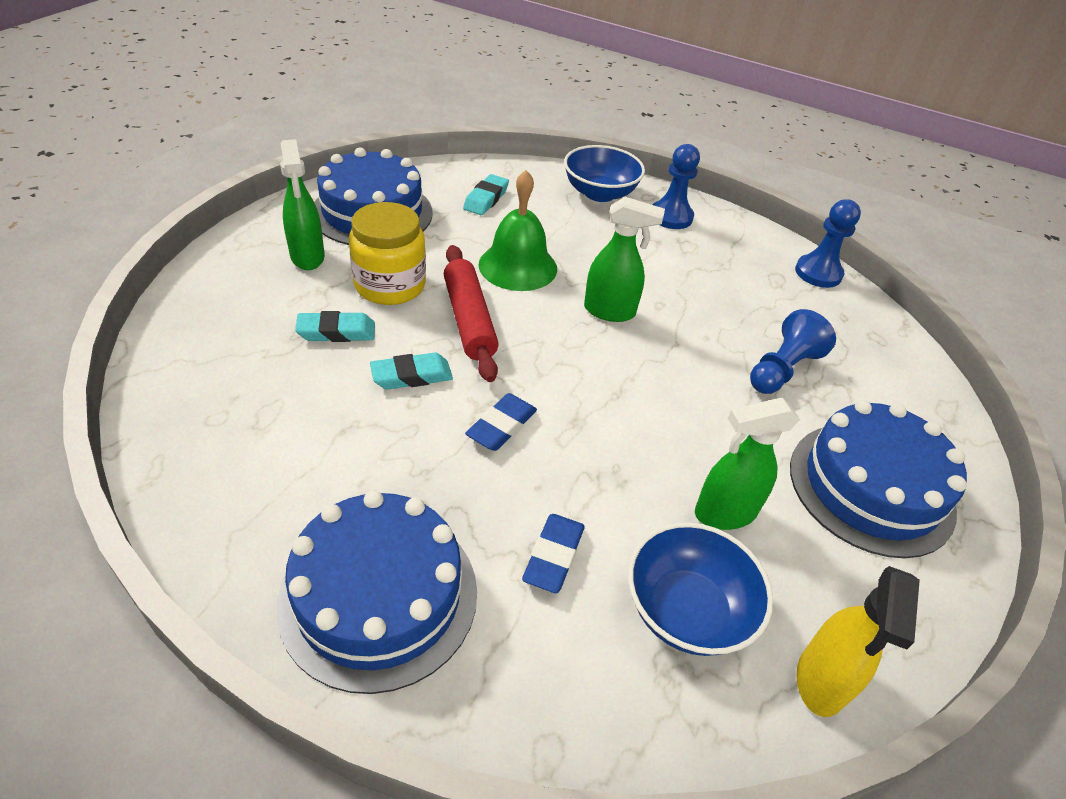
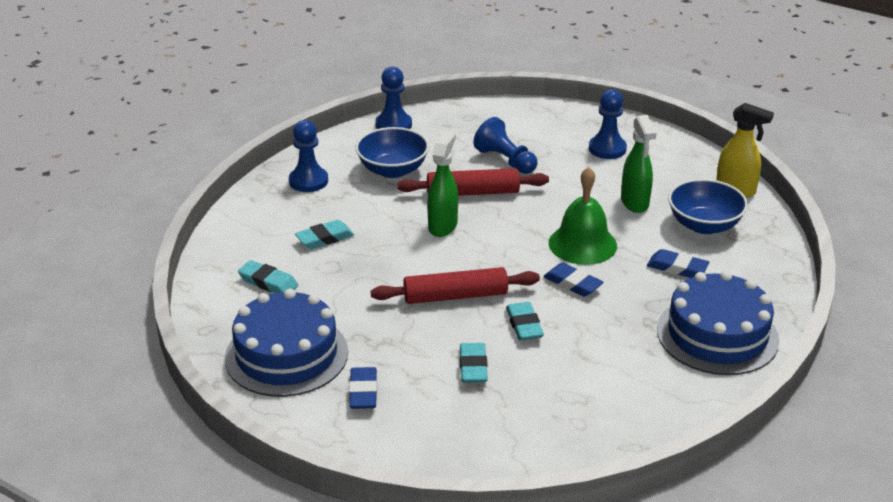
camera: 80 degrees left, 10 degrees down
green spray bottle [280,139,325,270] -> blue eraser [349,367,377,409]
yellow jar [349,202,426,305] -> none
green bell [479,170,557,291] -> green bell moved to [549,167,617,265]
blue bowl [564,145,645,202] -> blue bowl moved to [356,127,429,178]
blue cake [790,400,967,558] -> blue pawn [589,89,627,159]
none -> turquoise eraser [295,220,354,249]
none -> red rolling pin [397,168,549,196]

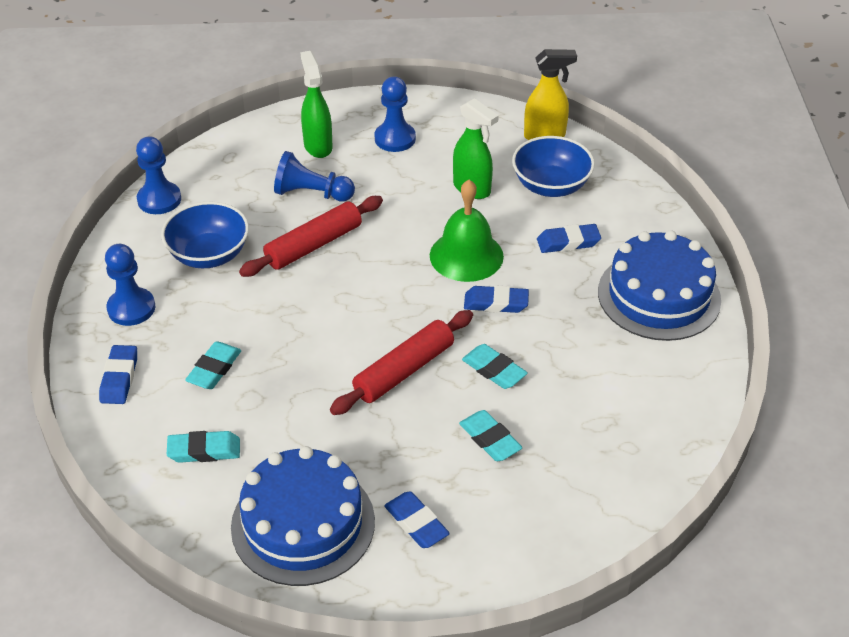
camera: 35 degrees left, 10 degrees up
green spray bottle [427,131,458,237] -> green spray bottle moved to [300,51,333,158]
none -> blue eraser [99,345,137,404]

